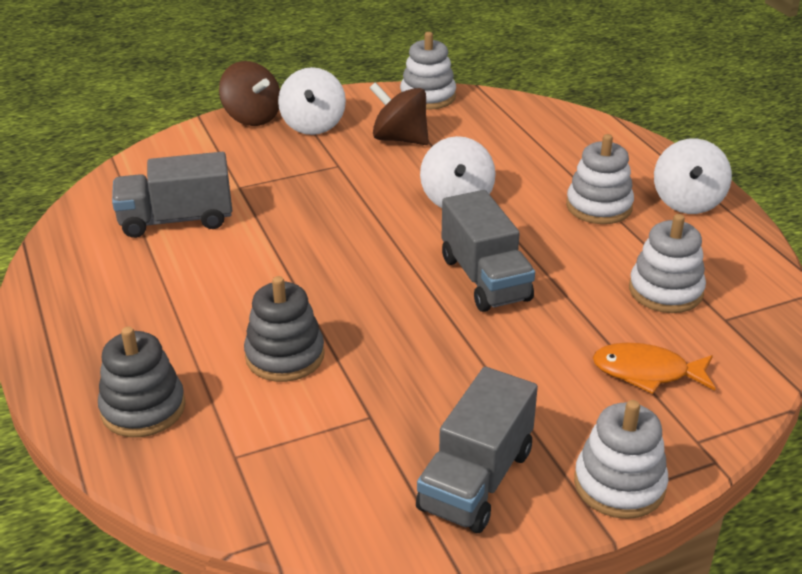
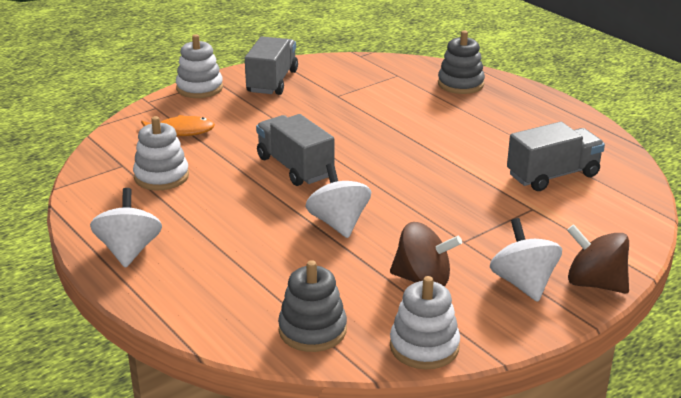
camera: 165 degrees right, 5 degrees down
grey stacking toy [244,276,325,382] -> grey stacking toy moved to [278,260,347,352]
white stacking toy [566,134,634,224] -> none

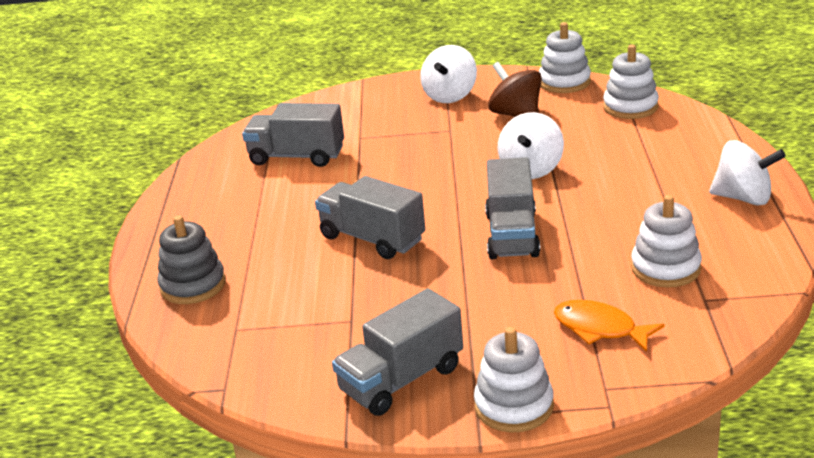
camera: 140 degrees left, 0 degrees up
white spinning top [90,188,162,268] -> white spinning top turned 105 degrees counterclockwise [709,140,786,206]
grey stacking toy [278,260,347,352] -> white stacking toy [603,45,659,119]
brown spinning top [567,224,629,294] -> none
none -> grey truck [315,176,425,259]

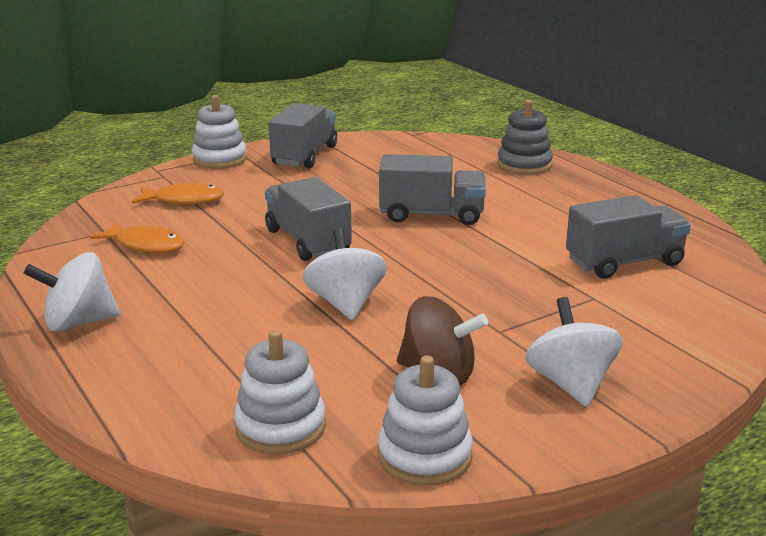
camera: 145 degrees right, 5 degrees down
white stacking toy [631,195,702,288] -> orange fish [90,222,184,253]

